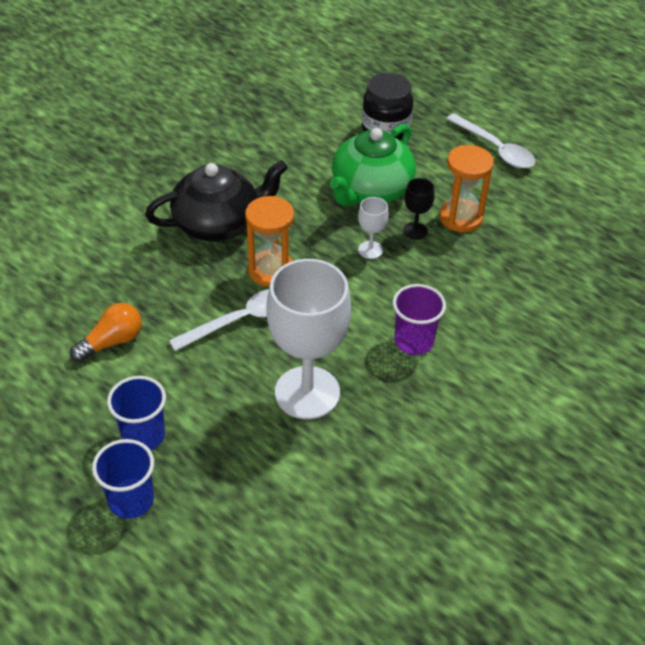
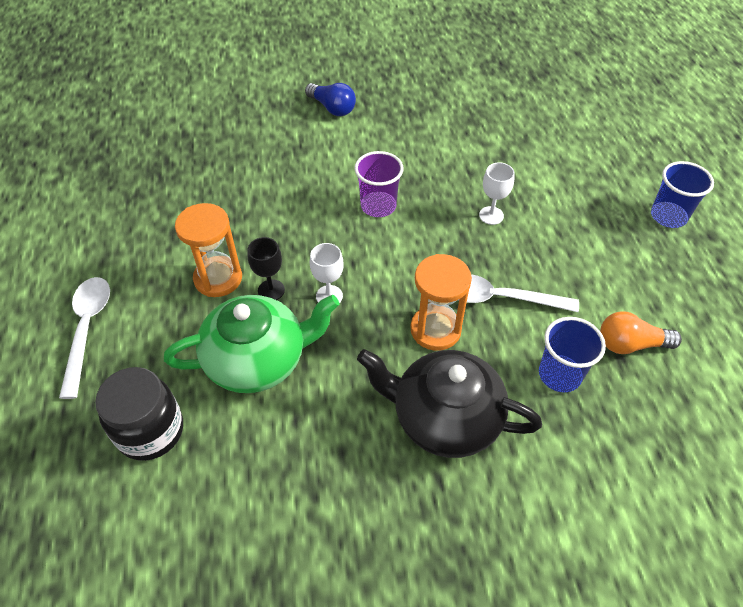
camera: 140 degrees left, 5 degrees up
blue cup [107,376,166,450] -> blue cup moved to [539,317,606,392]
white goblet [266,259,351,419] -> white goblet [479,162,515,225], size x0.43
none -> blue light bulb [305,83,356,116]

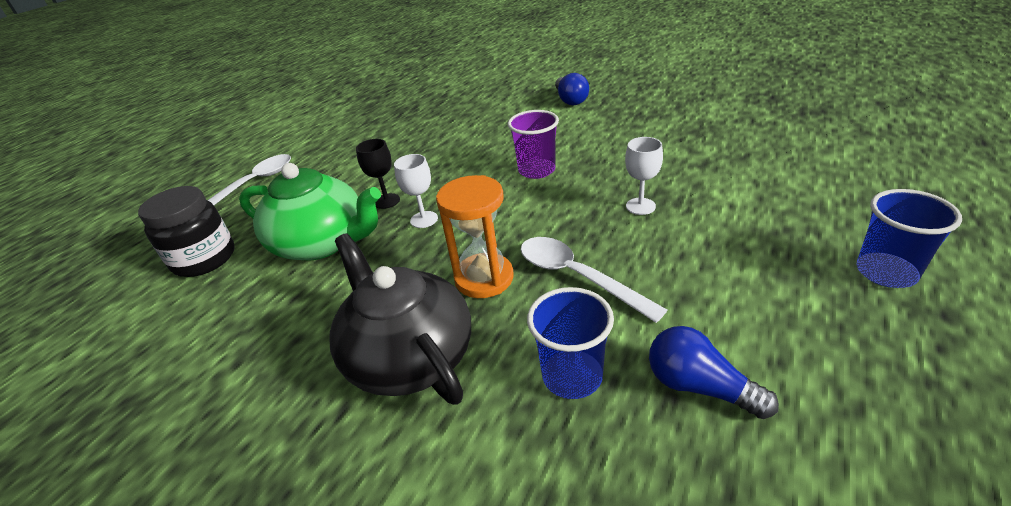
camera: 40 degrees right, 15 degrees down
orange hourglass [175,203,242,297] -> none
orange light bulb [600,311,682,354] -> blue light bulb [649,326,779,419]

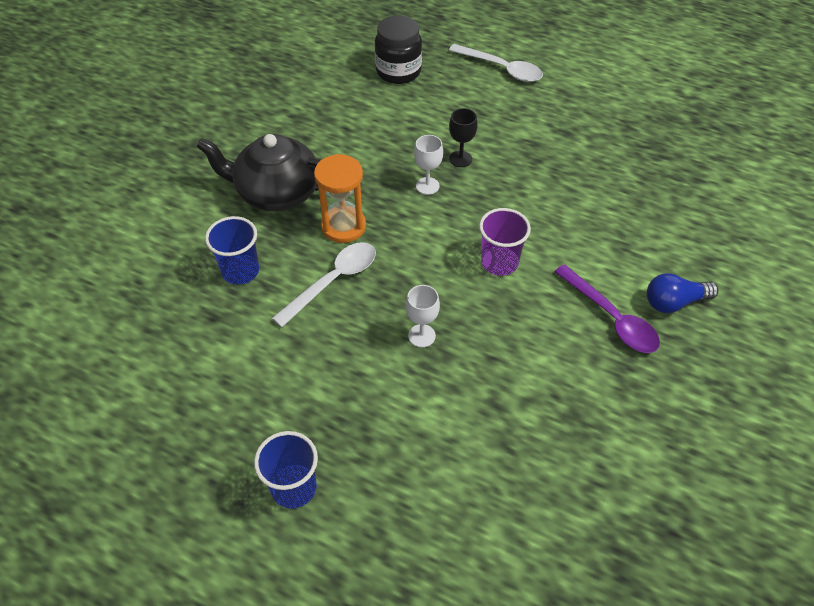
camera: 85 degrees right, 15 degrees up
green teapot [239,163,381,261] -> none
black teapot [329,233,471,405] -> black teapot turned 135 degrees counterclockwise [197,134,322,211]
blue light bulb [649,326,779,419] -> none
none -> purple spoon [554,264,660,353]

